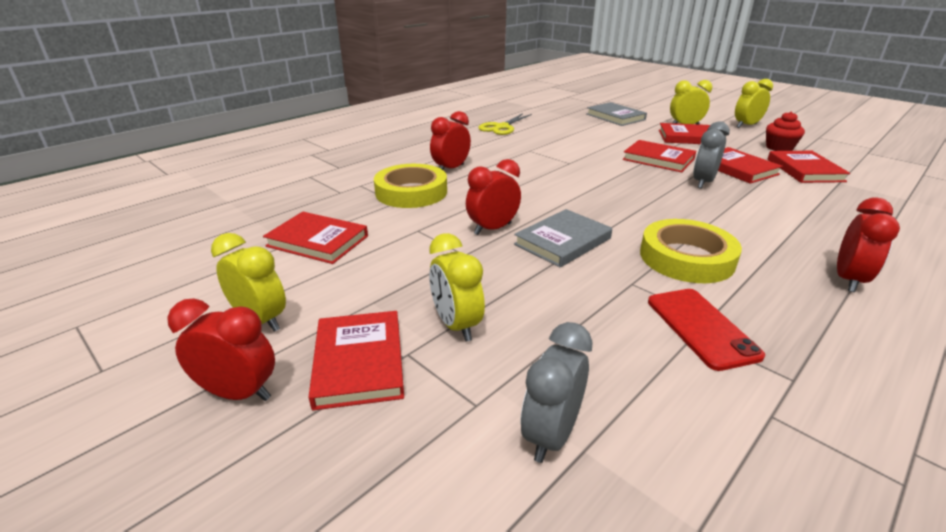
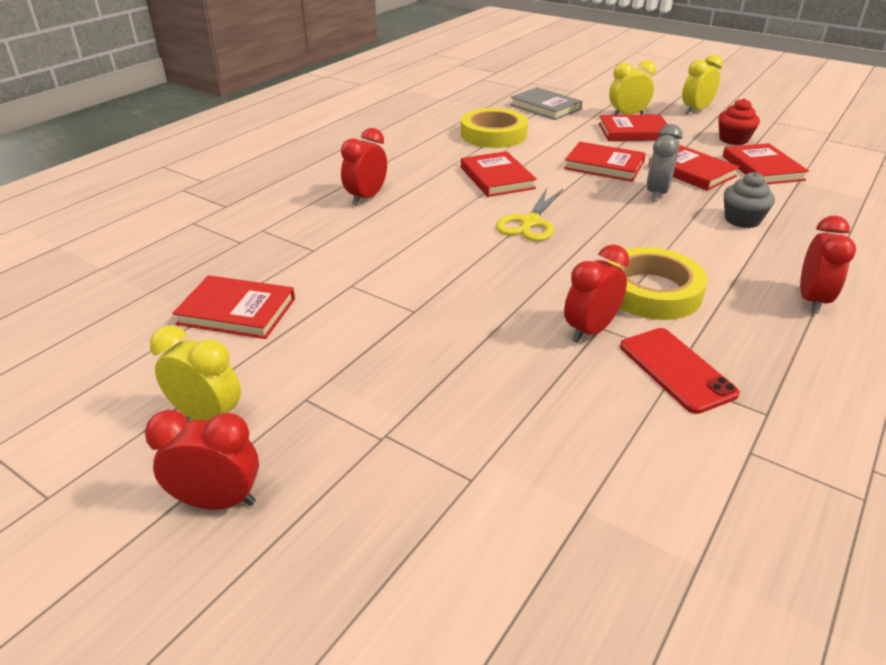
camera: 10 degrees left, 5 degrees up
red book [309,311,404,410] -> red book moved to [461,151,537,197]
yellow tape [374,164,447,208] -> yellow tape moved to [461,108,528,148]
yellow clock [429,233,485,342] -> none
red clock [466,159,521,235] -> red clock moved to [564,244,630,343]
yellow scissors [478,113,532,135] -> yellow scissors moved to [496,188,563,241]
grey book [514,209,612,268] -> none
grey clock [521,322,592,463] -> none
none -> grey cupcake [724,172,775,228]

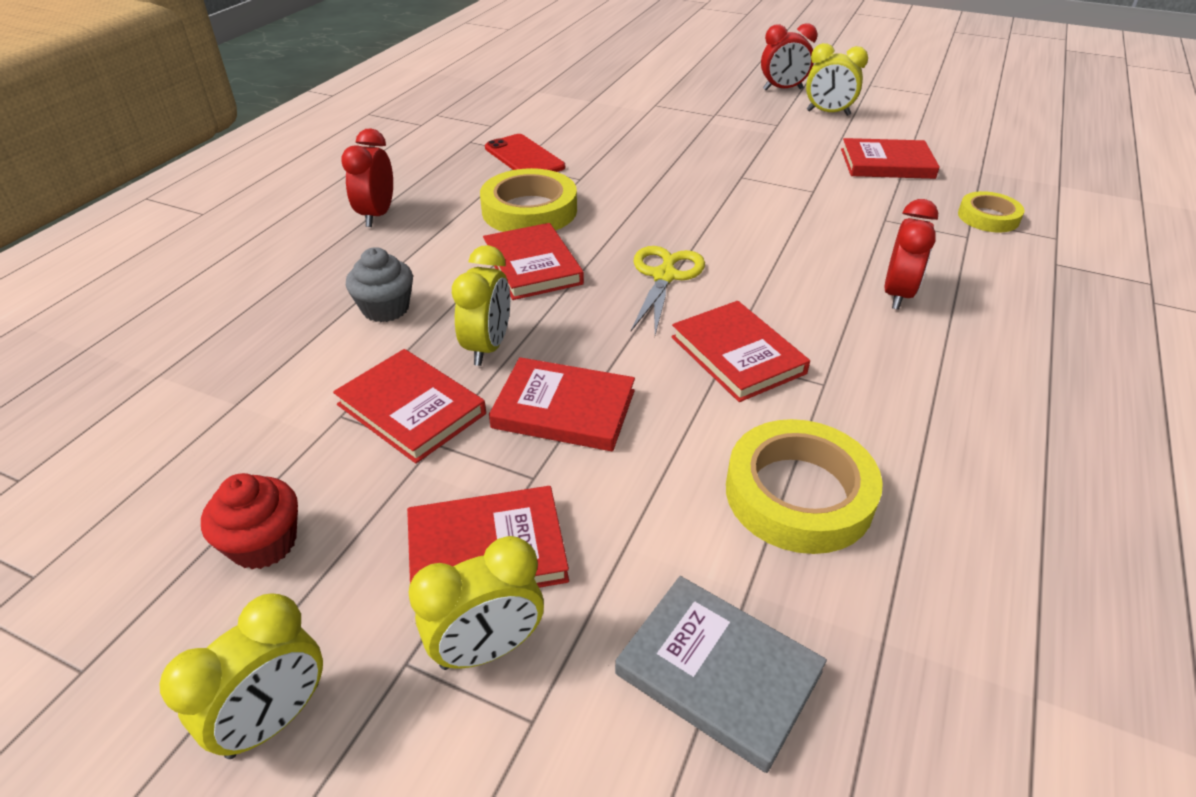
camera: 170 degrees right, 5 degrees up
red clock [564,244,630,343] -> none
grey clock [646,124,683,202] -> yellow clock [452,245,510,366]
red book [722,143,809,184] -> red book moved to [483,223,584,300]
none -> yellow tape [958,191,1024,232]

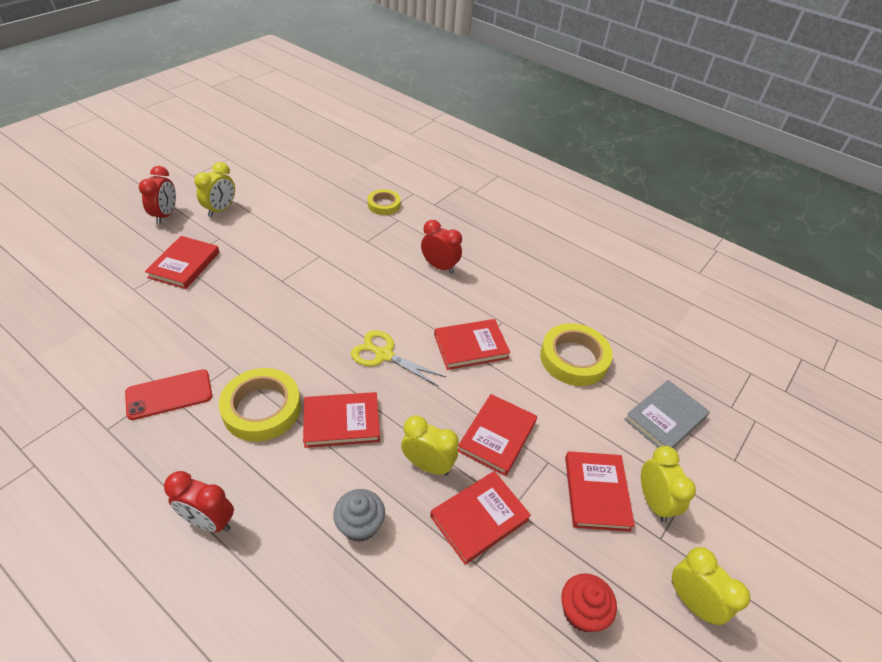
camera: 80 degrees left, 5 degrees up
red book [841,138,940,179] -> red book moved to [145,236,220,289]

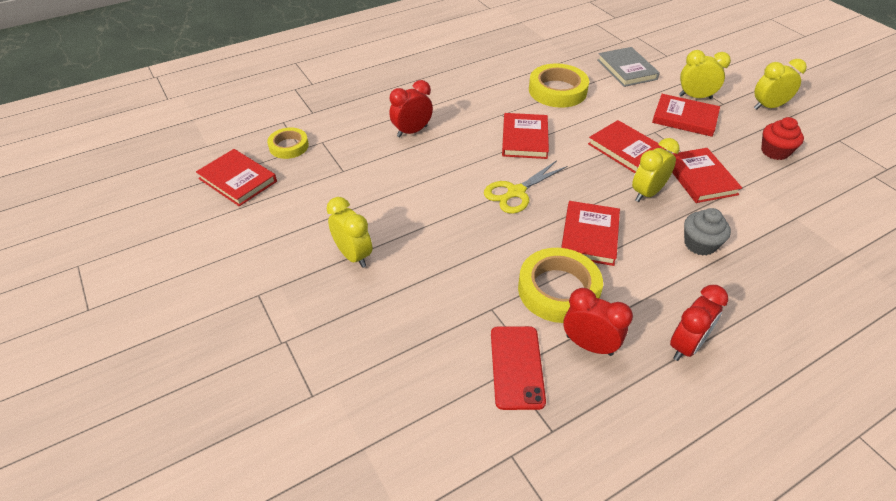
camera: 65 degrees left, 0 degrees up
red clock [139,166,176,224] -> red clock moved to [563,288,633,356]
red book [145,236,220,289] -> red book moved to [196,149,277,206]
yellow clock [194,162,235,217] -> yellow clock moved to [326,197,372,268]

